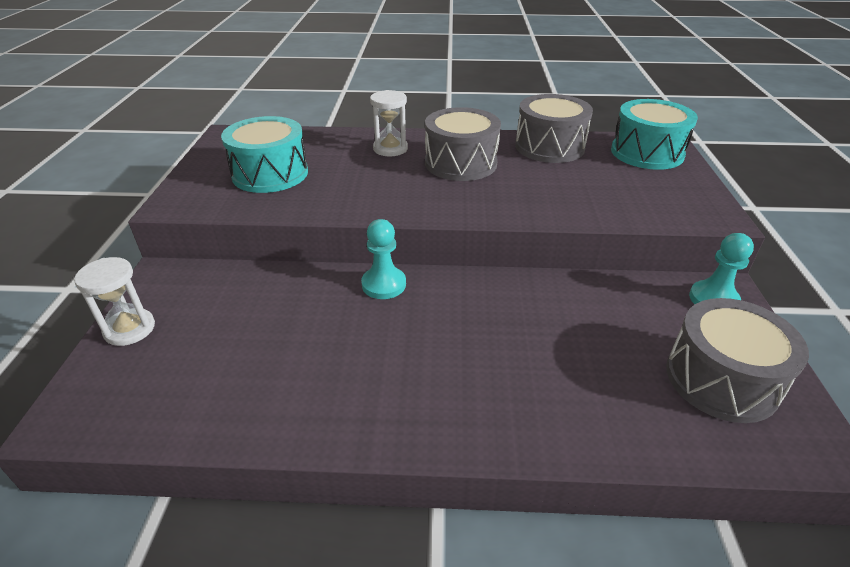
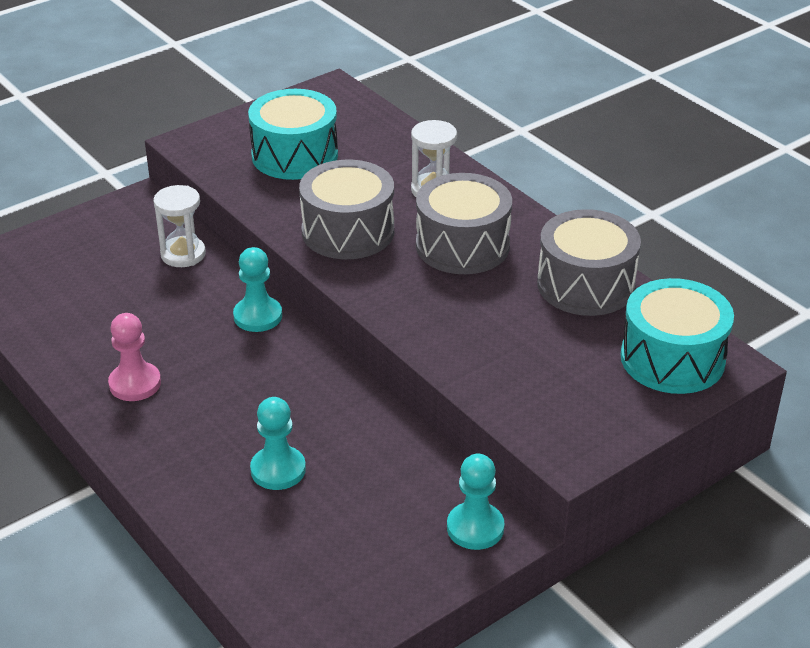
camera: 50 degrees right, 0 degrees up
white hourglass [74,257,155,346] -> white hourglass moved to [153,185,206,267]
grey drum [666,298,809,423] -> grey drum moved to [299,160,394,259]
none -> pink pawn [108,313,161,401]
none -> turquoise pawn [250,397,306,490]

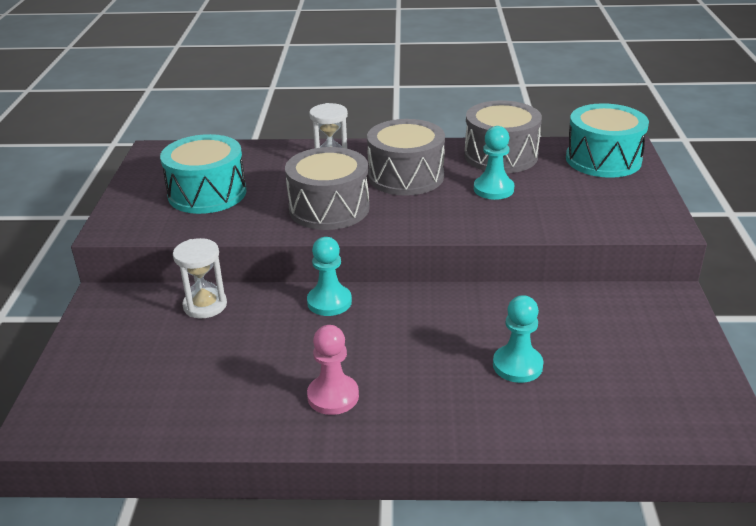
camera: 50 degrees left, 5 degrees down
turquoise pawn [447,454,504,550] -> turquoise pawn moved to [474,126,514,200]

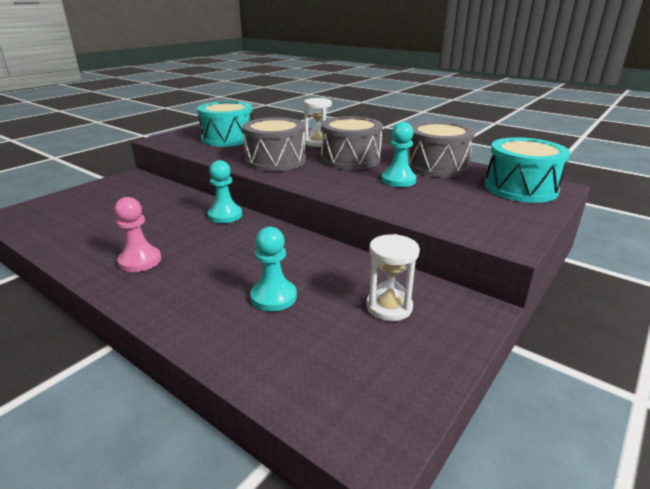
camera: 35 degrees right, 5 degrees down
white hourglass [173,238,227,318] -> white hourglass moved to [366,234,420,321]

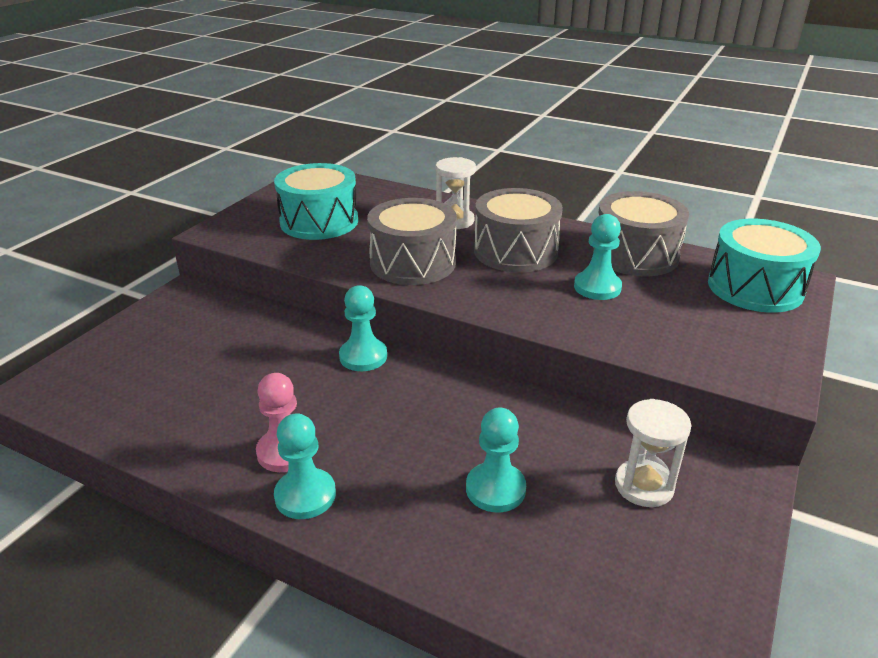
camera: 10 degrees left, 5 degrees up
none -> turquoise pawn [274,413,336,519]

